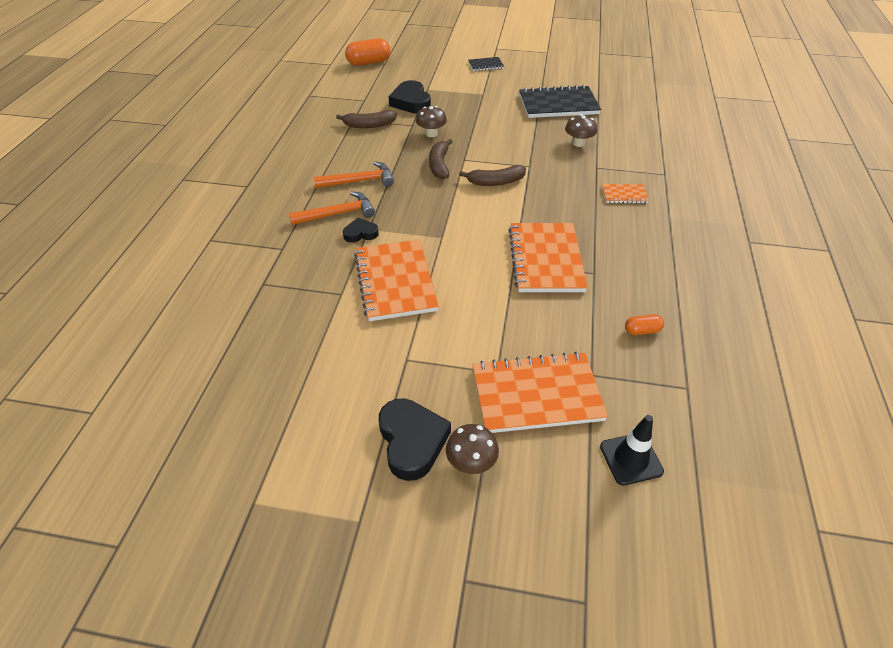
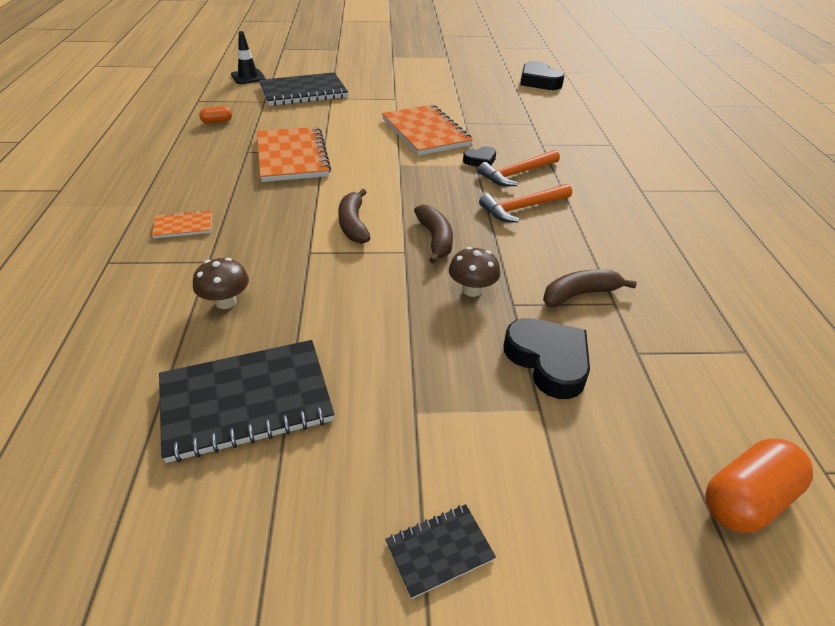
camera: 165 degrees right, 5 degrees down
black heart [379,398,451,481] -> black heart moved to [520,61,564,90]
brown mushroom [446,424,499,474] -> none
brown banana [459,165,526,186] -> brown banana turned 75 degrees counterclockwise [338,189,370,244]
orange notebook [473,352,608,433] -> black notebook [259,72,348,106]

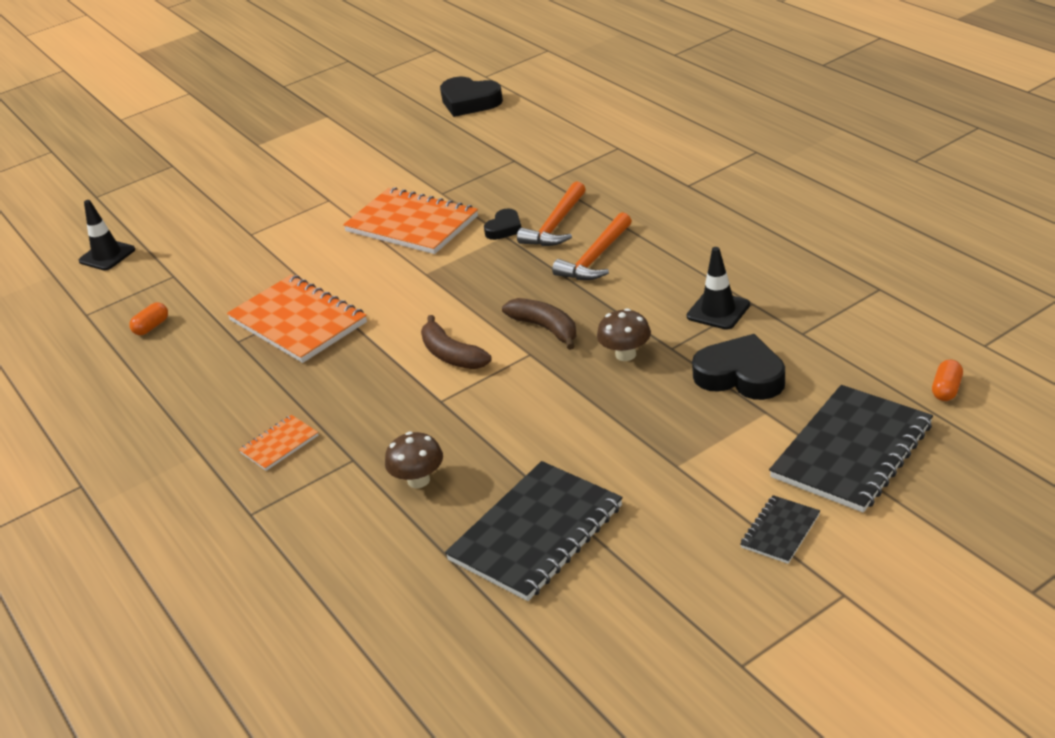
camera: 25 degrees left, 5 degrees down
black notebook [259,72,348,106] -> black notebook moved to [769,385,933,513]
brown banana [543,269,637,307] -> black traffic cone [686,247,750,330]
orange capsule [705,438,813,533] -> orange capsule [932,360,963,401], size x0.52

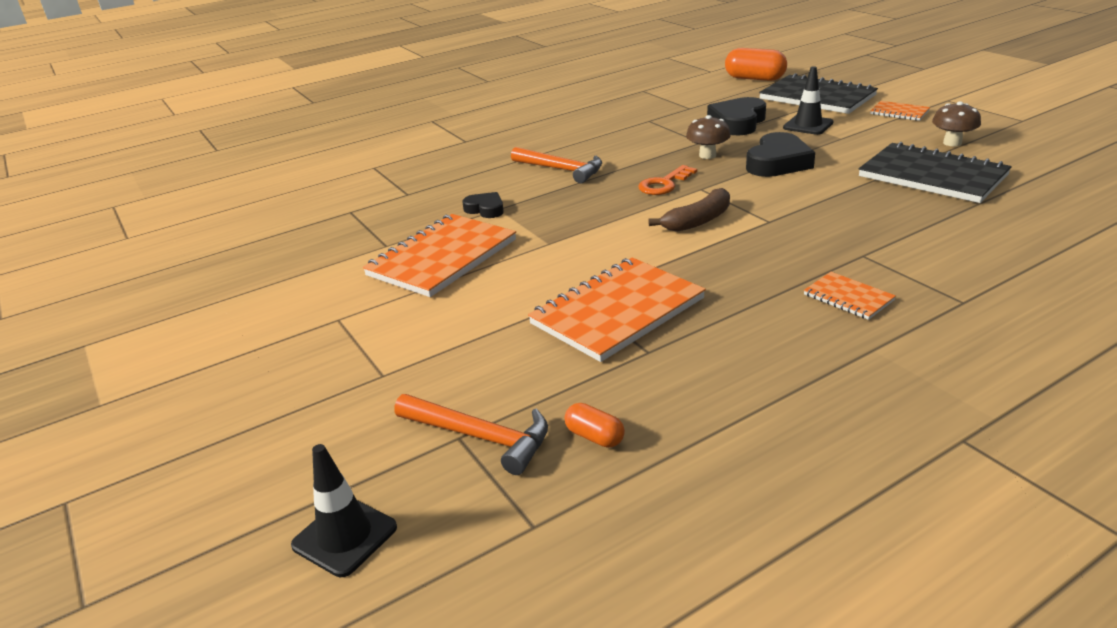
camera: 90 degrees left, 5 degrees down
brown mushroom [385,432,443,488] -> brown mushroom moved to [932,101,981,146]
black heart [440,77,503,117] -> black heart moved to [746,132,815,177]
brown banana [502,298,576,350] -> orange key [638,165,697,195]
orange hammer [517,181,586,246] -> orange hammer moved to [394,394,548,475]
black traffic cone [686,247,750,330] -> black traffic cone moved to [783,66,833,135]
black notebook [740,495,820,564] -> orange notebook [870,101,930,121]
orange capsule [932,360,963,401] -> orange capsule [725,48,787,81], size x1.93

